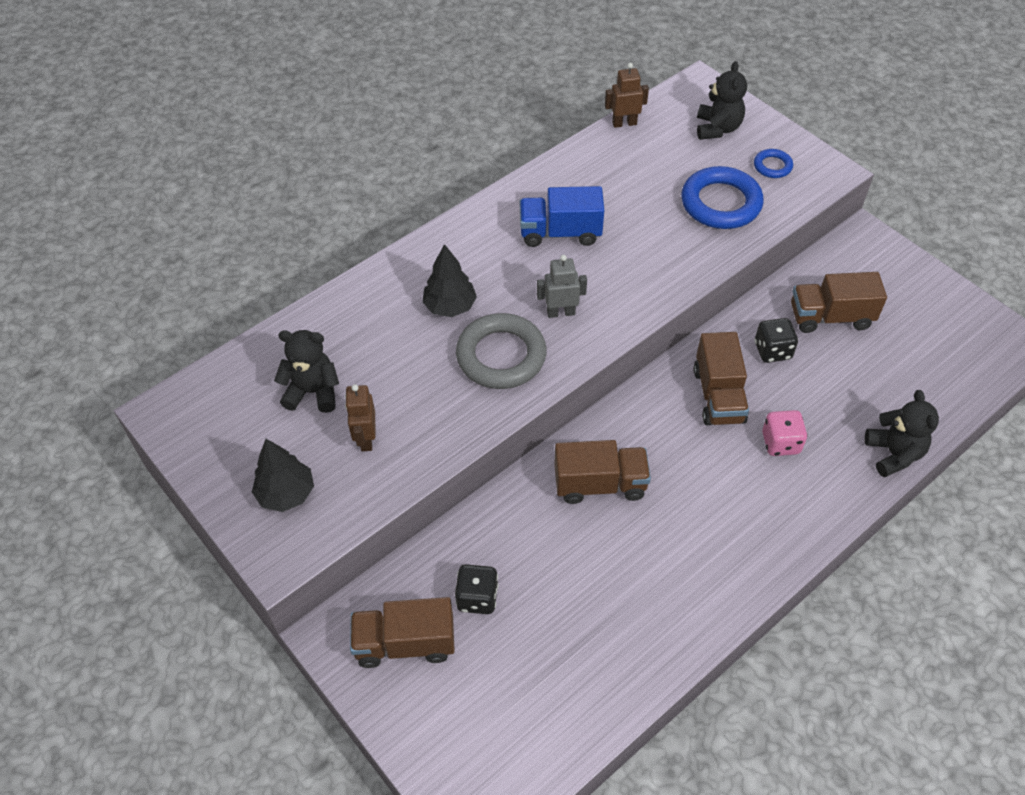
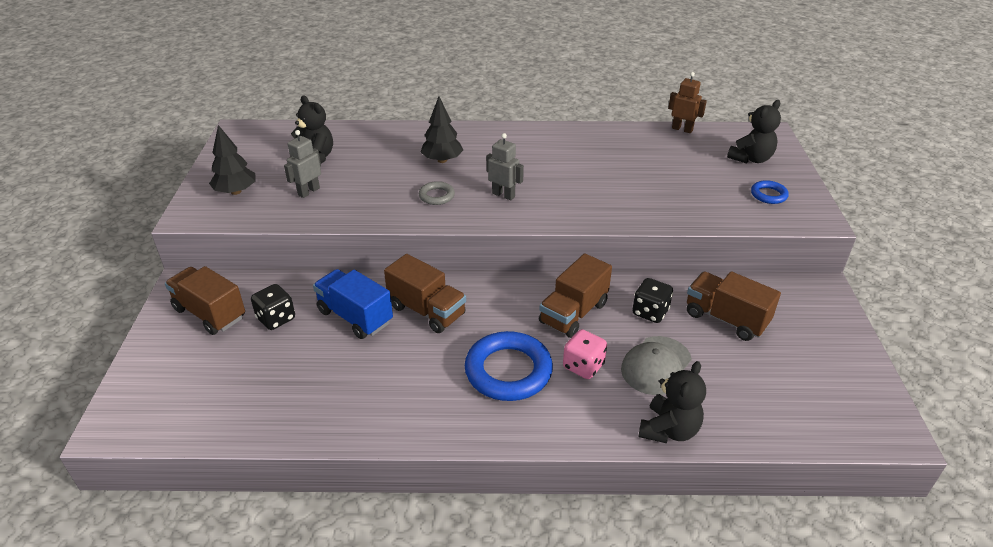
camera: 40 degrees right, 15 degrees down
brown robot [345,384,375,451] -> grey robot [284,130,321,198]
grey ring [456,313,547,389] -> grey ring [419,181,455,205], size x0.49
blue truck [520,186,604,247] -> blue truck moved to [313,269,393,339]
blue ring [681,166,763,229] -> blue ring moved to [465,331,553,401]
none -> grey cap [621,336,692,395]

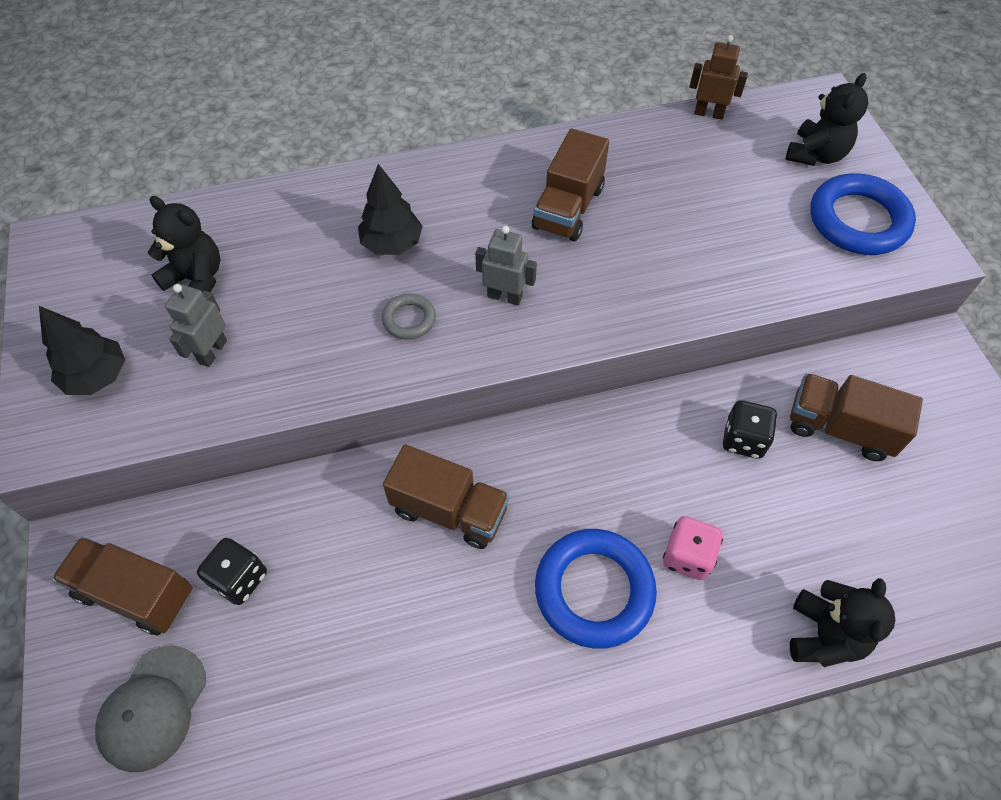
camera: 15 degrees left, 20 degrees up
blue truck [313,269,393,339] -> none
brown truck [539,253,612,338] -> brown truck moved to [532,128,609,241]
grey cap [621,336,692,395] -> grey cap moved to [95,646,206,772]
blue ring [751,180,789,204] -> blue ring [810,173,916,255], size x2.02

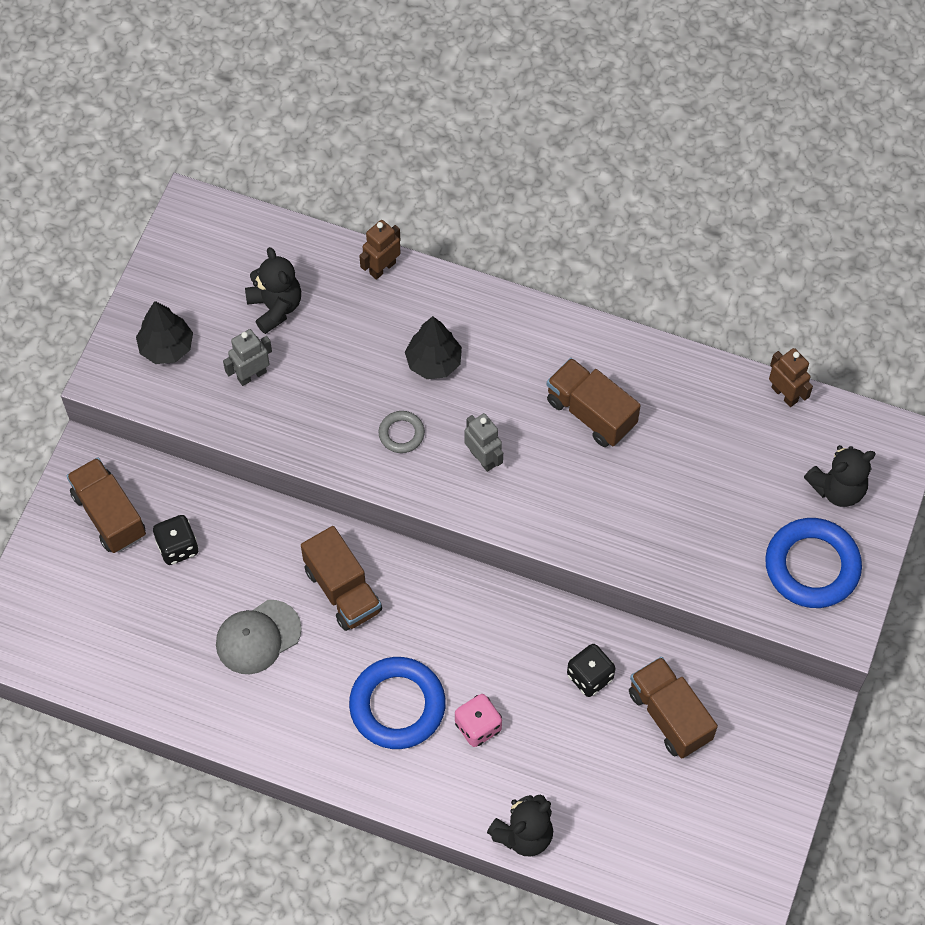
camera: 35 degrees right, 5 degrees up
grey cap [95,646,206,772] -> grey cap moved to [216,600,302,674]
brown truck [532,128,609,241] -> brown truck turned 75 degrees clockwise [547,358,641,447]
none -> brown robot [359,220,401,280]

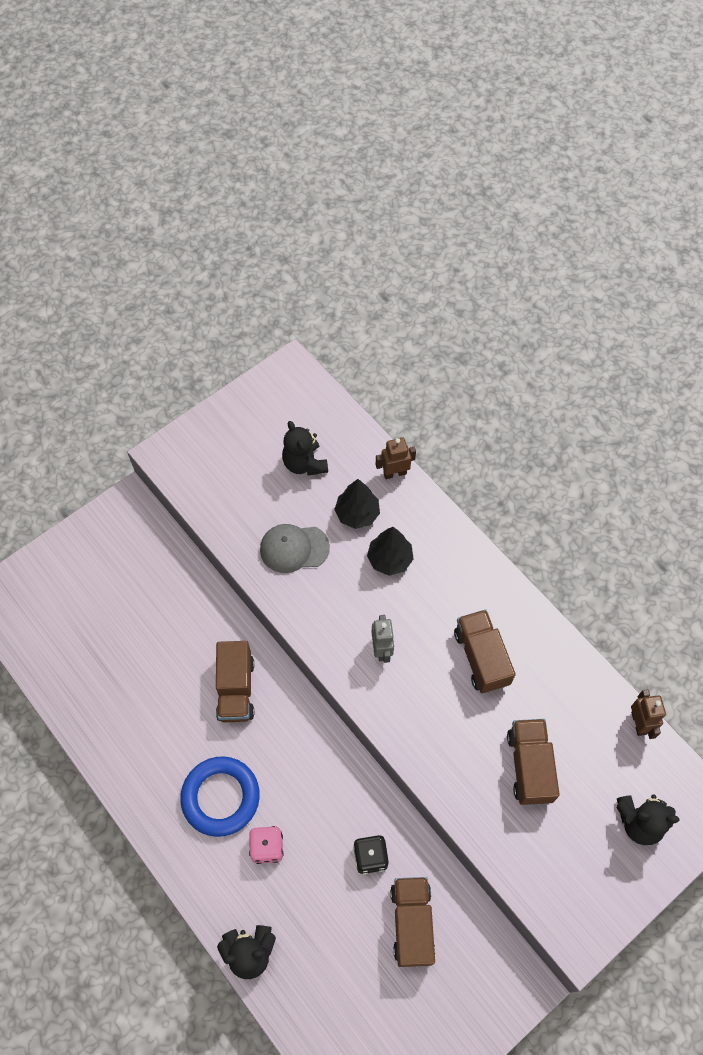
camera: 30 degrees right, 0 degrees up
brown truck [67,457,146,553] -> brown truck moved to [507,719,560,805]
black tree [136,301,193,364] -> black tree moved to [334,479,380,529]
black dice [153,515,198,565] -> none
grey cap [216,600,302,674] -> grey cap moved to [260,524,330,573]
grey robot [223,329,272,386] -> none
black teddy bear [245,247,301,334] -> black teddy bear turned 150 degrees clockwise [282,421,328,476]
grey ring [378,411,425,453] -> none
blue ring [765,518,862,608] -> none

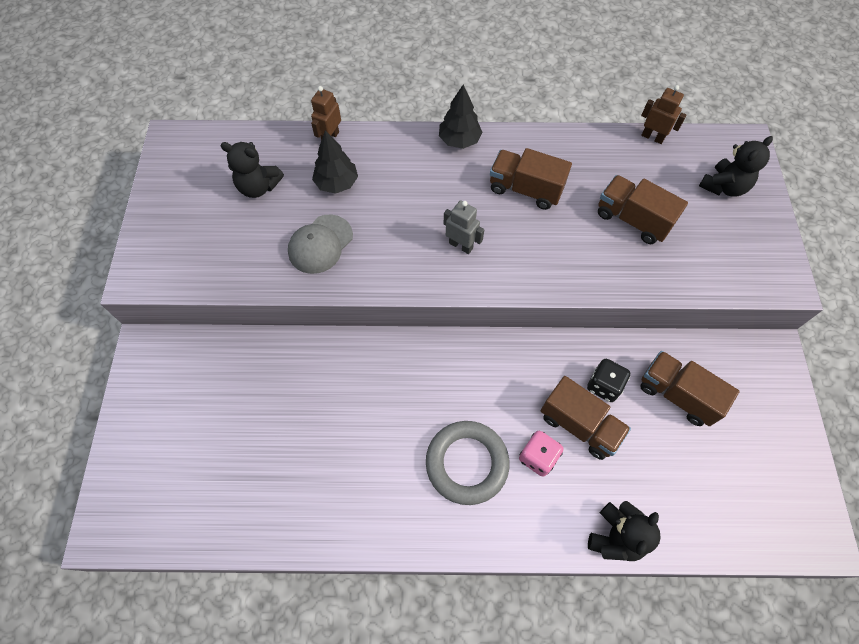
camera: 50 degrees left, 0 degrees up
blue ring [180,756,260,837] -> grey ring [426,421,510,505]
brown truck [216,641,254,722] -> brown truck moved to [541,376,631,460]
black tree [367,527,414,576] -> black tree moved to [439,84,483,149]

